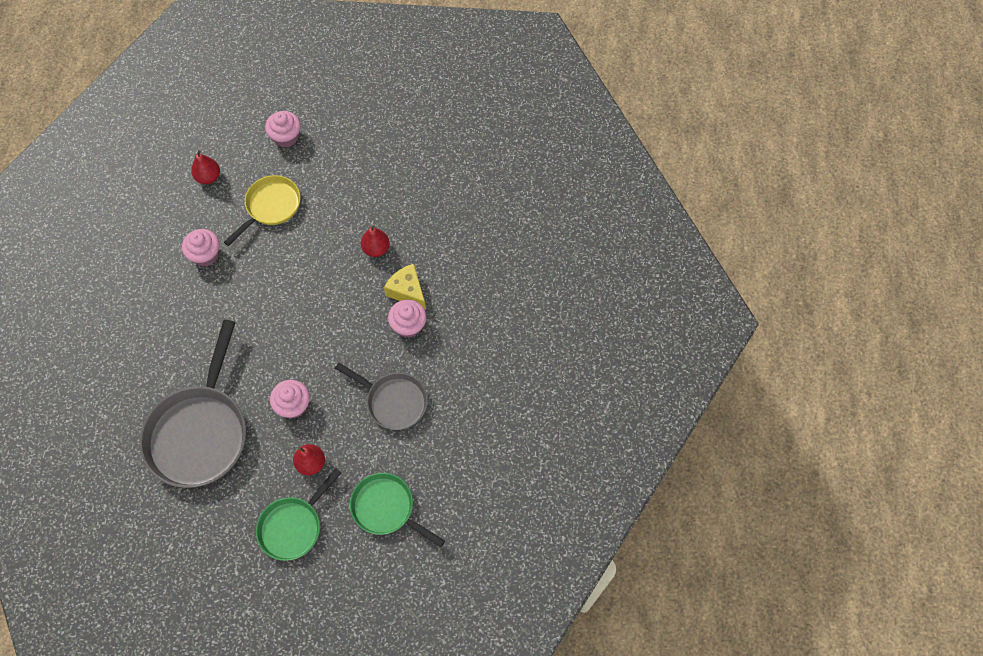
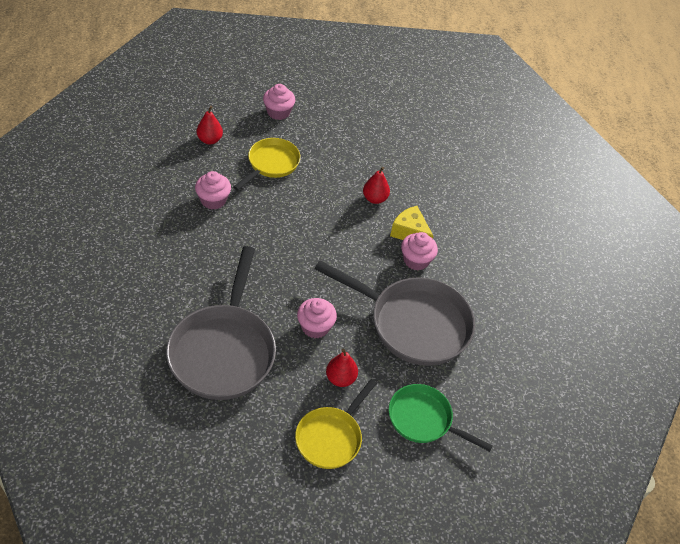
camera: 10 degrees left, 15 degrees down
green pan [256,469,341,561] -> yellow pan [295,379,377,469]
grey pan [335,363,428,430] -> grey pan [315,260,475,366], size x1.71

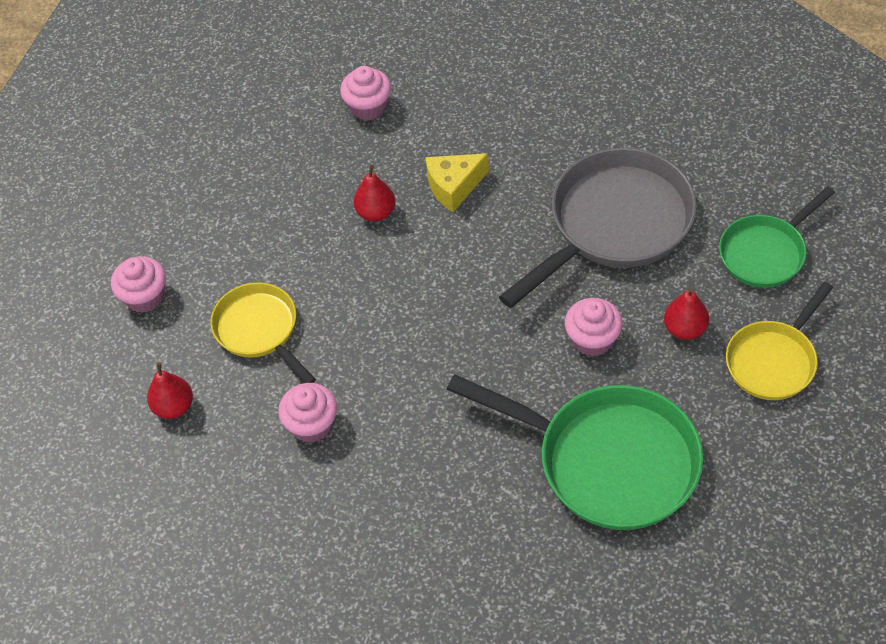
camera: 60 degrees left, 5 degrees up
grey pan [166,246,276,400] -> green pan [447,374,703,530]
yellow pan [295,379,377,469] -> yellow pan turned 75 degrees clockwise [726,282,833,400]
pink cupcake [401,232,438,270] -> pink cupcake moved to [340,66,391,121]

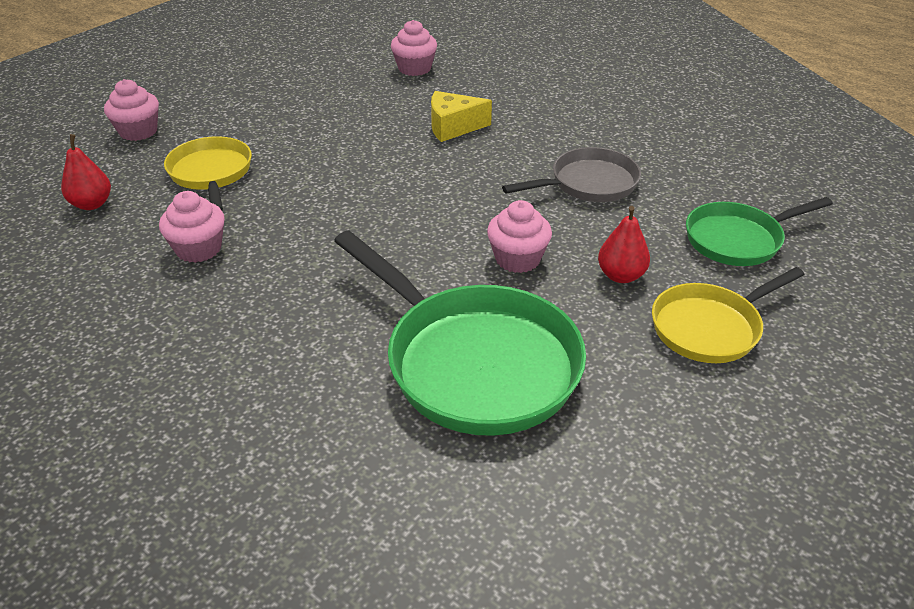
camera: 15 degrees right, 15 degrees down
red pear [354,165,395,221] -> none
grey pan [499,148,697,308] -> grey pan [502,147,641,202], size x0.59

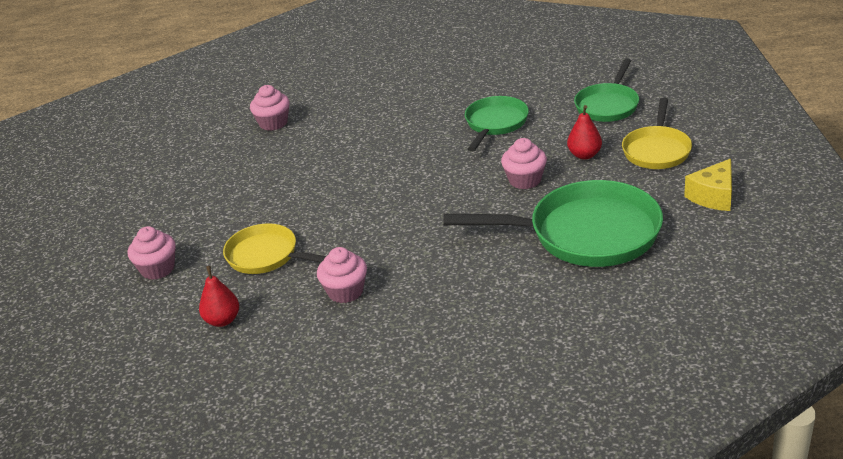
camera: 40 degrees left, 5 degrees down
yellow cheese [431,91,492,142] -> yellow cheese moved to [684,159,732,211]
grey pan [502,147,641,202] -> green pan [465,96,529,151]

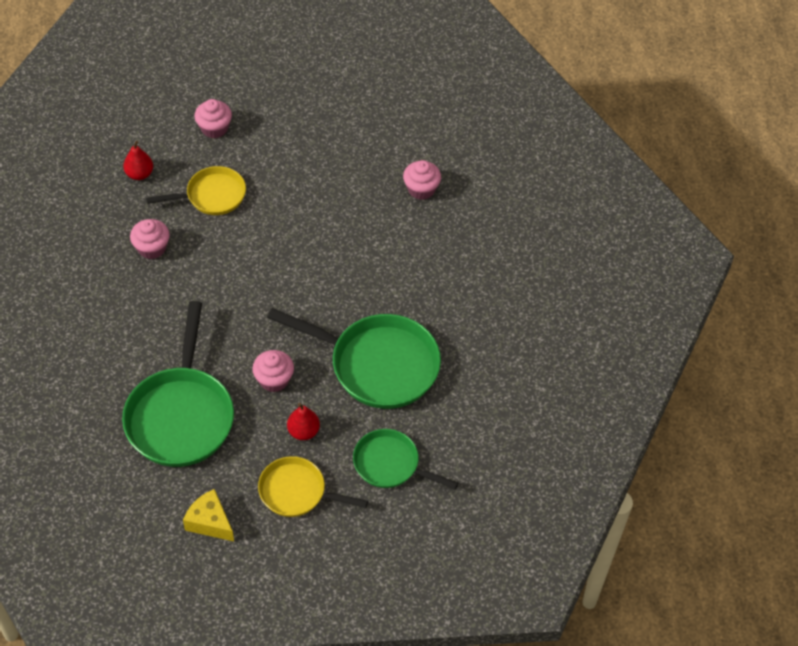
camera: 85 degrees right, 20 degrees up
yellow pan [223,223,326,274] -> yellow pan turned 45 degrees clockwise [146,166,246,215]
green pan [465,96,529,151] -> green pan [267,308,441,409], size x1.71

